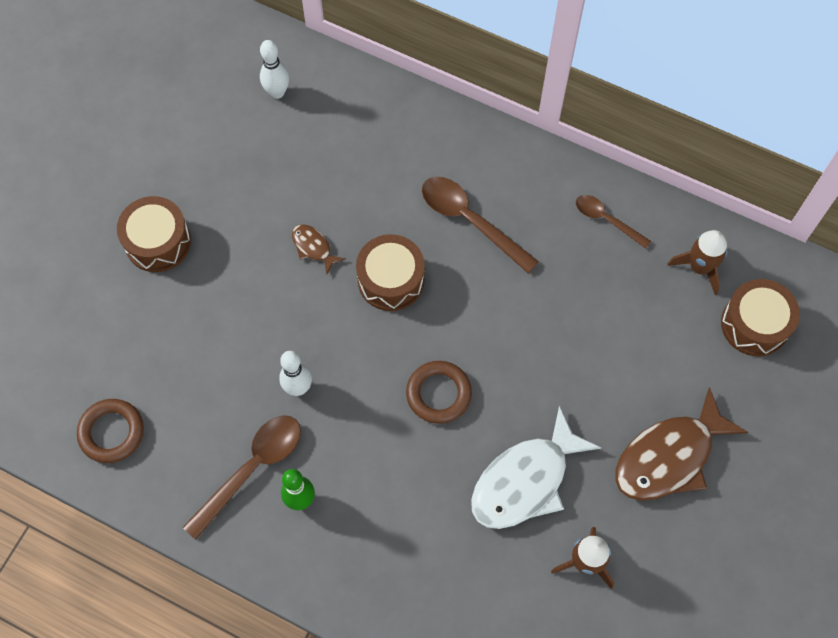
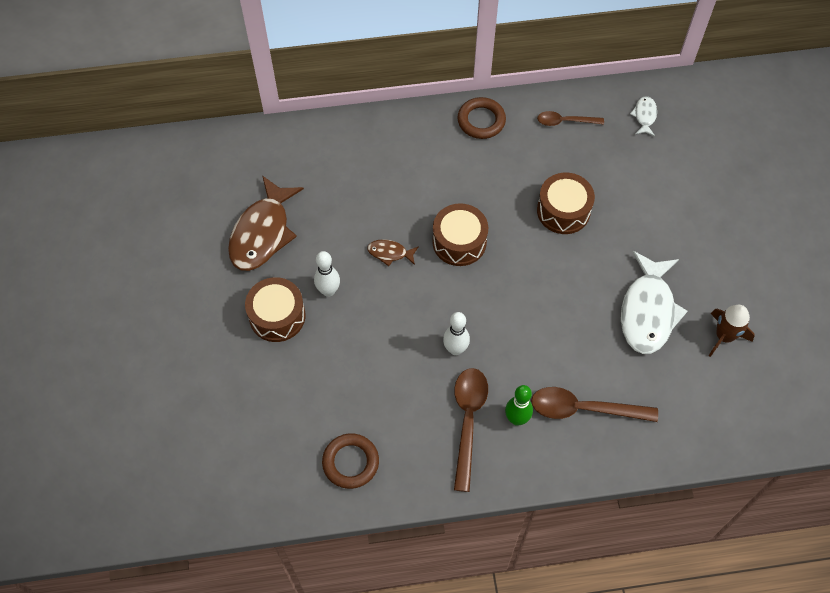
camera: 35 degrees left, 5 degrees down
white bowling pin [260,40,289,99] -> white bowling pin moved to [314,251,340,297]
brown ring [406,361,472,424] -> brown ring moved to [457,97,506,139]
brown spoon [422,177,539,273] -> brown spoon moved to [531,387,658,422]
brown fish [615,387,748,501] -> brown fish moved to [228,175,304,271]
brown rocket [668,230,728,295] -> white fish [630,96,657,136]
brown drum [721,279,800,356] -> brown drum moved to [537,173,595,234]

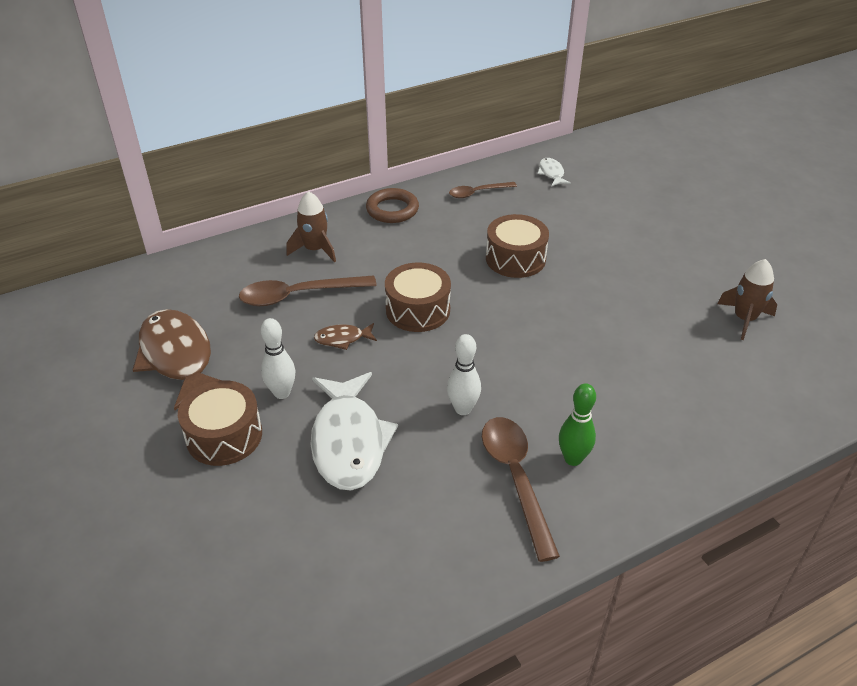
camera: 20 degrees left, 20 degrees down
brown fish [228,175,304,271] -> brown fish turned 150 degrees clockwise [132,309,220,410]
brown ring [322,433,379,489] -> none
brown spoon [531,387,658,422] -> brown spoon moved to [239,275,377,306]
white fish [621,251,688,354] -> white fish moved to [311,372,398,490]
none -> brown rocket [286,191,336,262]

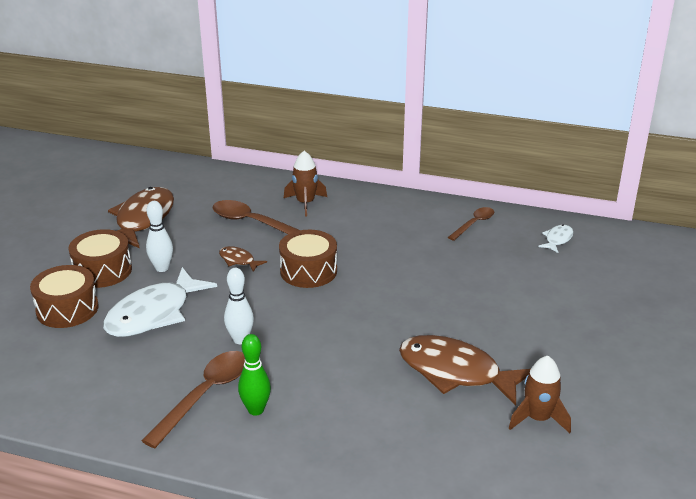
camera: 45 degrees right, 10 degrees down
brown ring [366,188,419,223] -> none
brown spoon [449,182,517,198] -> brown spoon turned 105 degrees clockwise [448,207,494,241]
brown drum [486,214,549,278] -> brown drum moved to [30,265,99,328]
none -> brown fish [399,335,531,406]

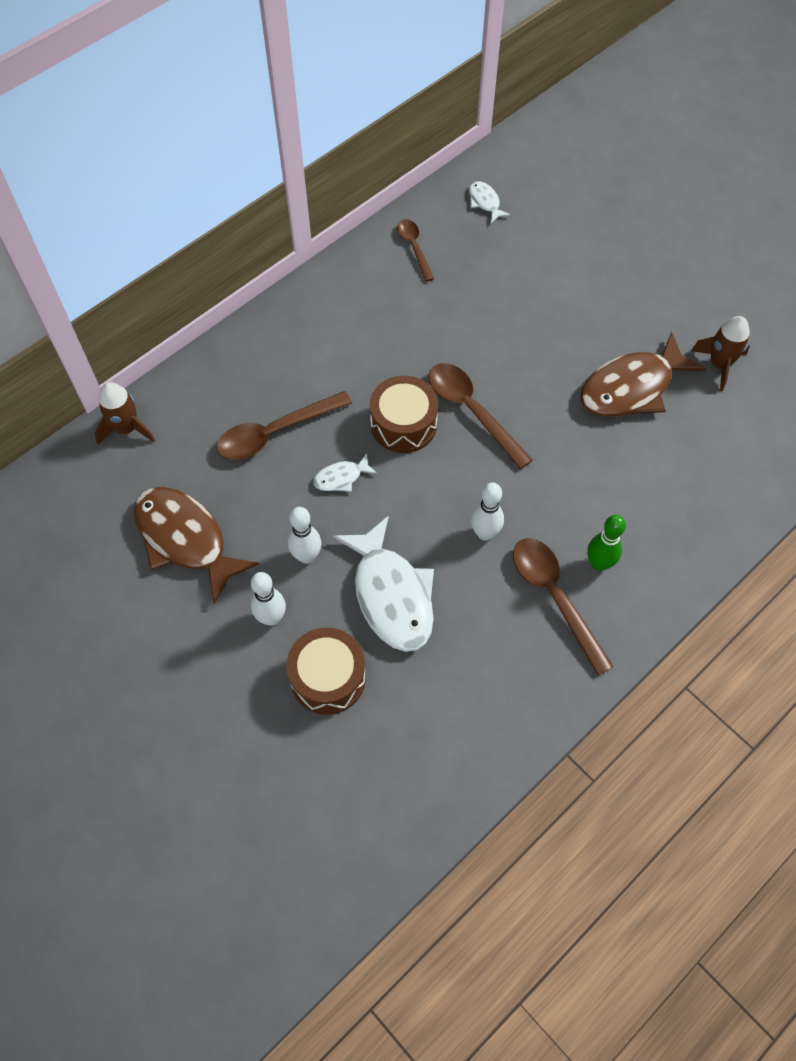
camera: 60 degrees left, 30 degrees up
brown drum [69,229,132,288] -> white bowling pin [251,572,286,626]
brown fish [219,246,267,272] -> white fish [313,453,377,492]
brown rocket [284,151,327,217] -> brown rocket moved to [94,382,155,445]
none -> brown spoon [429,363,533,469]

